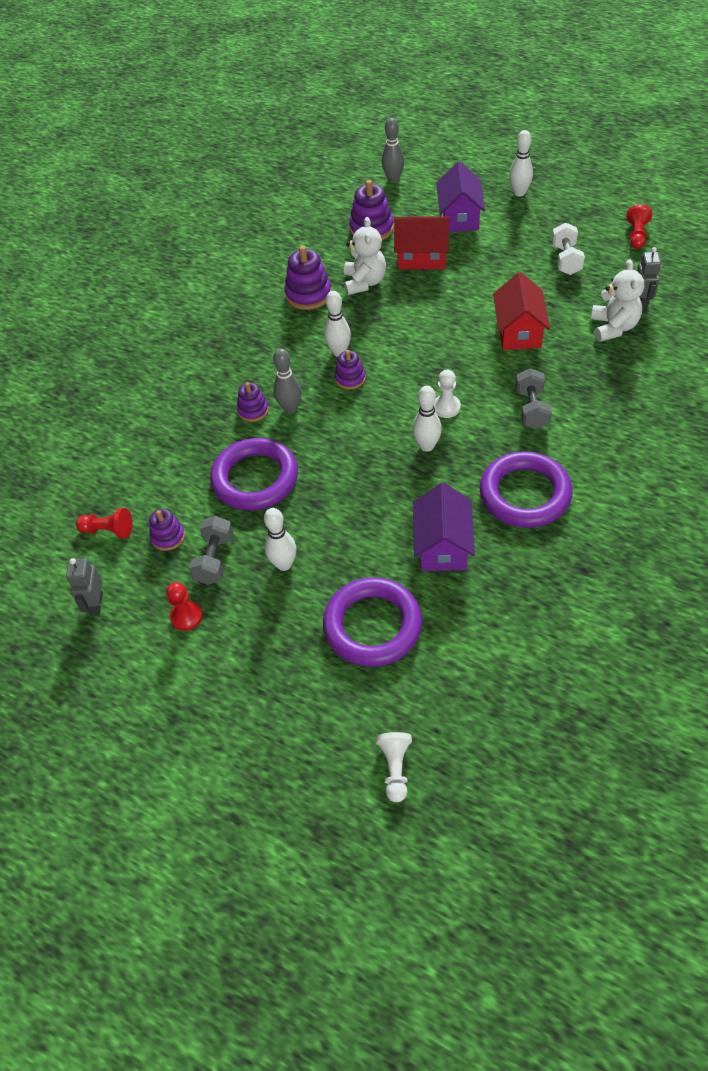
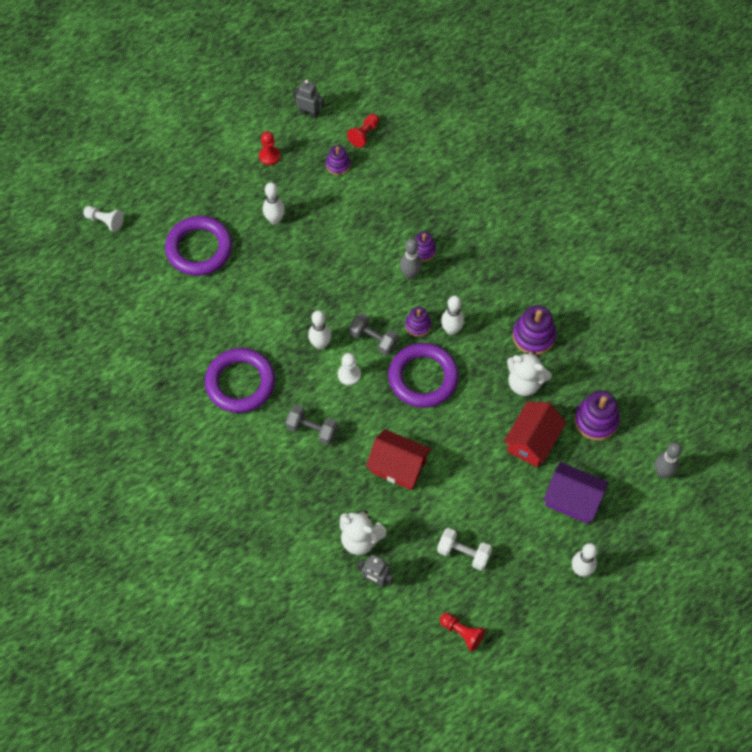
camera: 110 degrees right, 10 degrees up
grey dumbbell [189,516,233,585] -> grey dumbbell moved to [349,313,399,356]
purple ring [210,438,298,510] -> purple ring moved to [388,343,459,408]
purple house [413,483,475,571] -> none

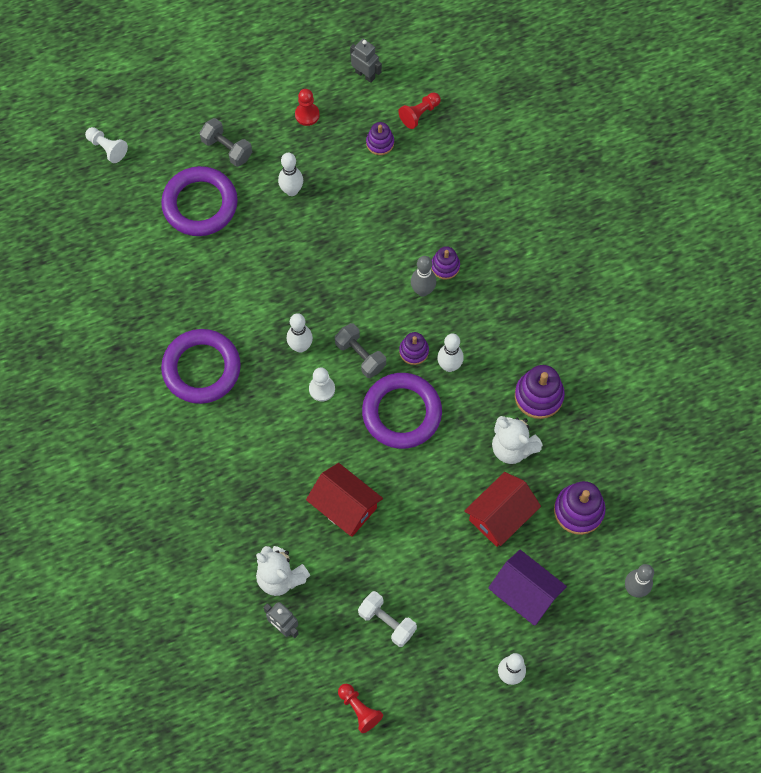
camera: 15 degrees right, 5 degrees up
grey dumbbell [286,405,338,445] -> grey dumbbell moved to [199,118,252,167]

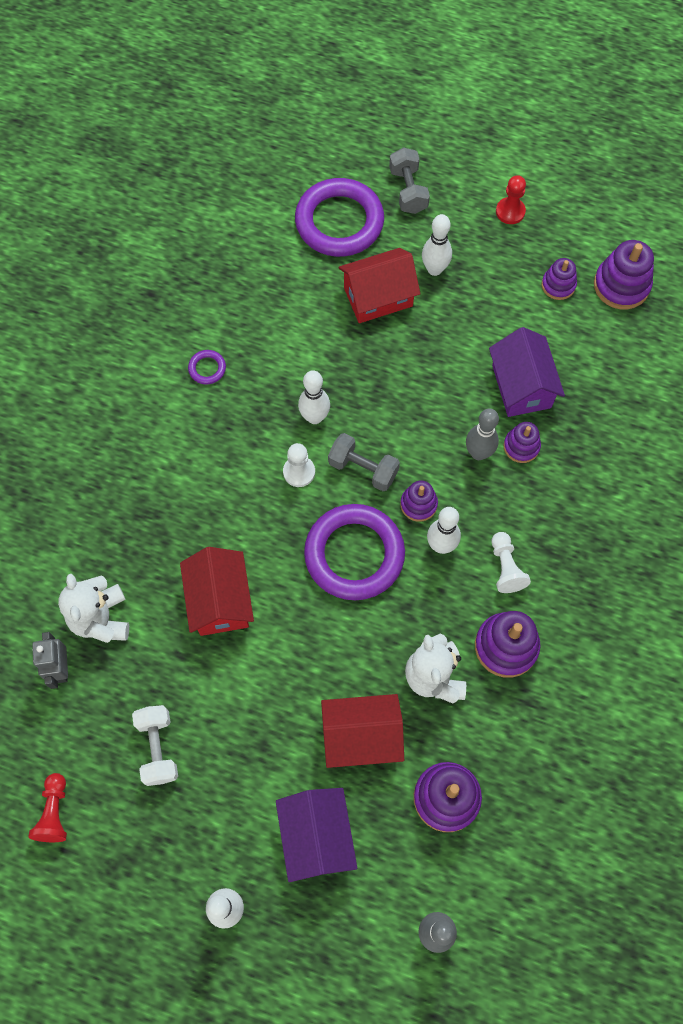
camera: 40 degrees right, 0 degrees up
white pawn [85,127,128,163] -> white pawn moved to [492,532,531,593]
purple ring [161,329,241,404] -> purple ring [188,350,226,384], size x0.40
grey dumbbell [335,323,386,378] -> grey dumbbell turned 60 degrees counterclockwise [328,433,400,491]
grey robot [350,39,382,83] -> none
red pawn [398,92,441,129] -> purple stacking toy [594,240,654,309]
none -> red house [339,248,421,323]
none -> purple house [489,327,565,417]

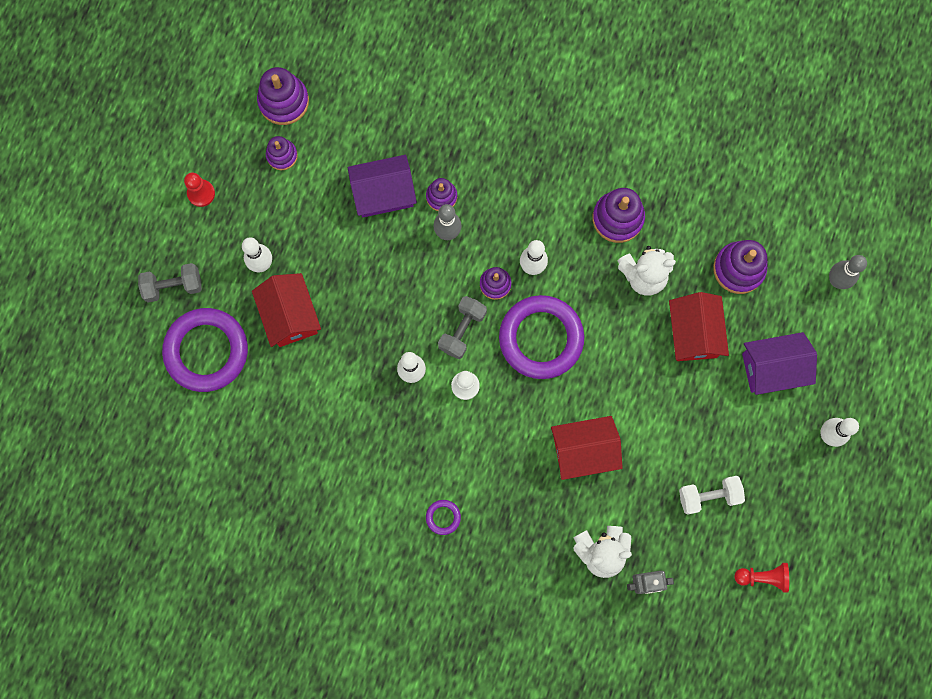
camera: 90 degrees left, 10 degrees up
purple ring [188,350,226,384] -> purple ring moved to [426,500,461,535]
white pawn [492,532,531,593] -> none

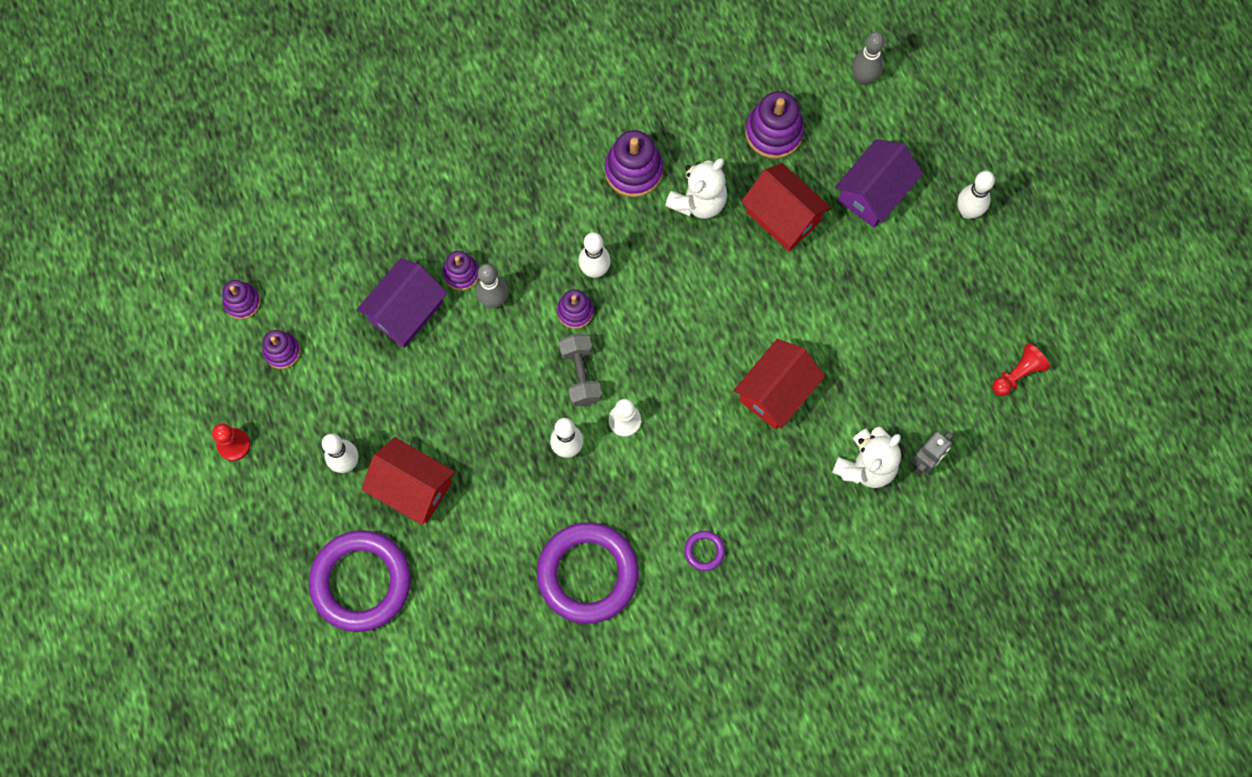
camera: 40 degrees left, 5 degrees down
grey dumbbell [138,263,202,303] -> none
purple stacking toy [257,67,309,125] -> purple stacking toy [222,280,261,319], size x0.61
purple ring [499,295,584,379] -> purple ring moved to [537,522,639,624]
white dumbbell [679,476,745,515] -> none

